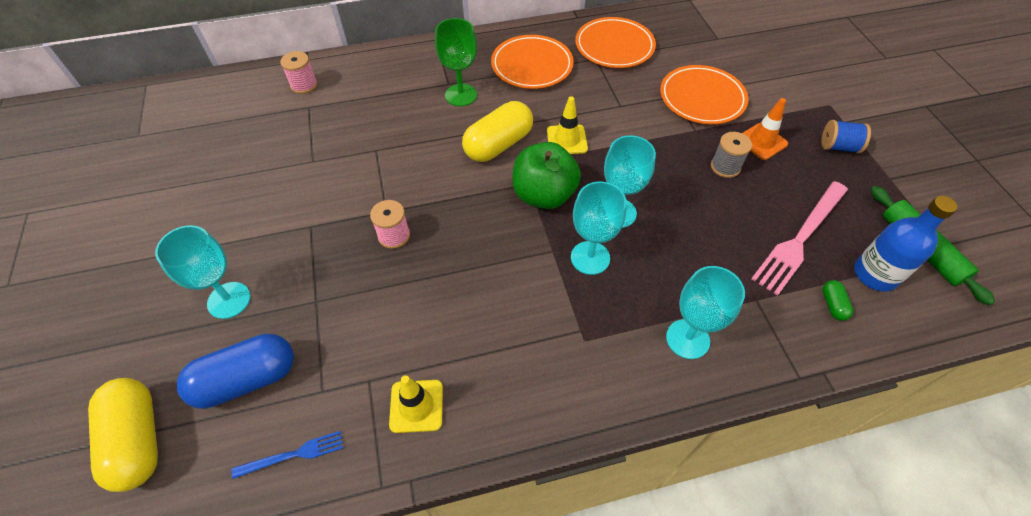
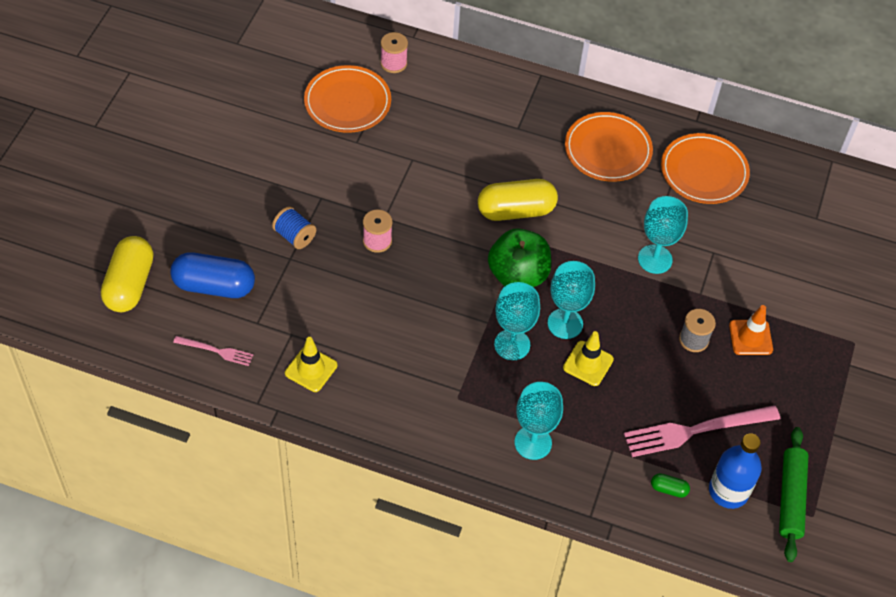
camera: 30 degrees right, 0 degrees up
turquoise goblet [155,225,250,319] -> turquoise goblet moved to [638,196,688,274]
blue fork [231,431,343,479] -> pink fork [173,336,253,366]
green goblet [435,18,477,106] -> none
yellow traffic cone [547,96,588,154] -> yellow traffic cone moved to [563,331,614,386]
orange plate [660,65,749,124] -> orange plate moved to [304,65,391,133]
blue spool [821,120,871,153] -> blue spool moved to [272,206,316,249]
green capsule [822,280,853,321] -> green capsule turned 75 degrees clockwise [651,473,690,498]

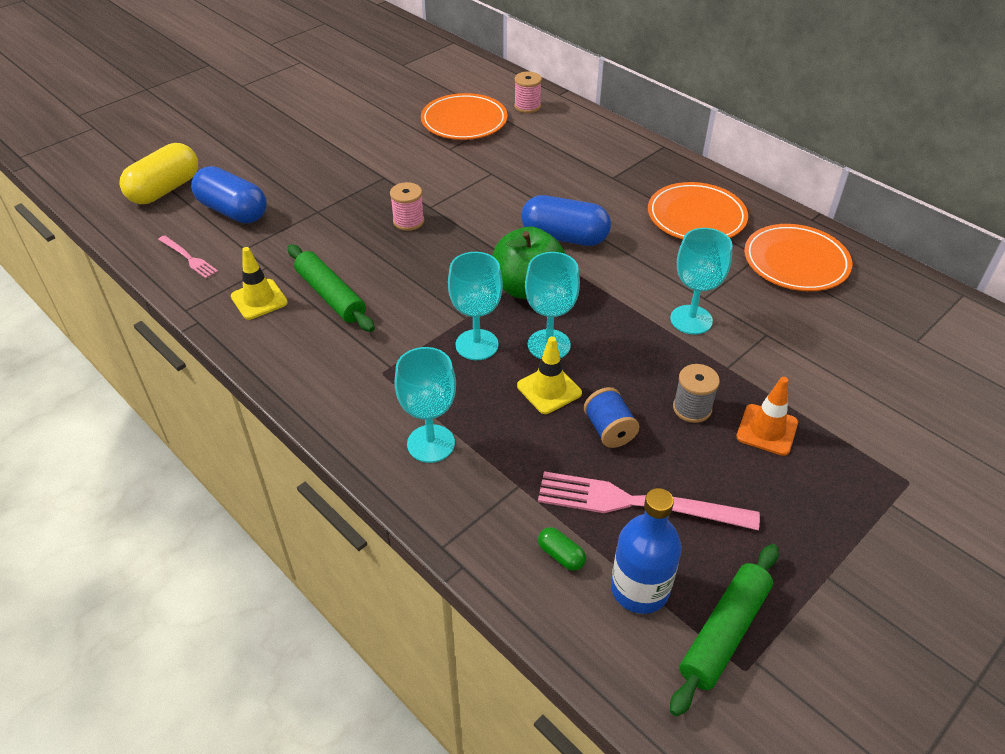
camera: 30 degrees right, 10 degrees down
blue spool [272,206,316,249] -> blue spool moved to [584,387,639,448]
yellow capsule [478,179,558,221] -> blue capsule [521,195,611,246]
none -> green rolling pin [288,244,375,332]

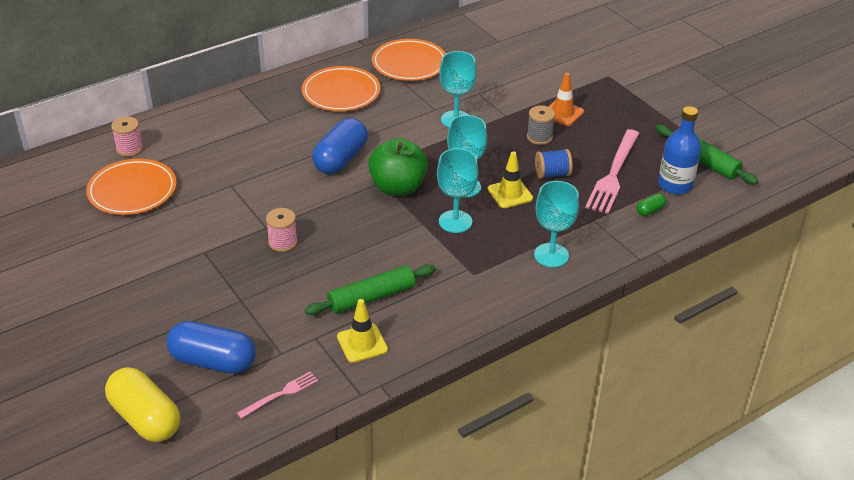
camera: 80 degrees left, 5 degrees down
blue capsule [191,166,267,223] -> blue capsule turned 60 degrees clockwise [166,321,256,374]

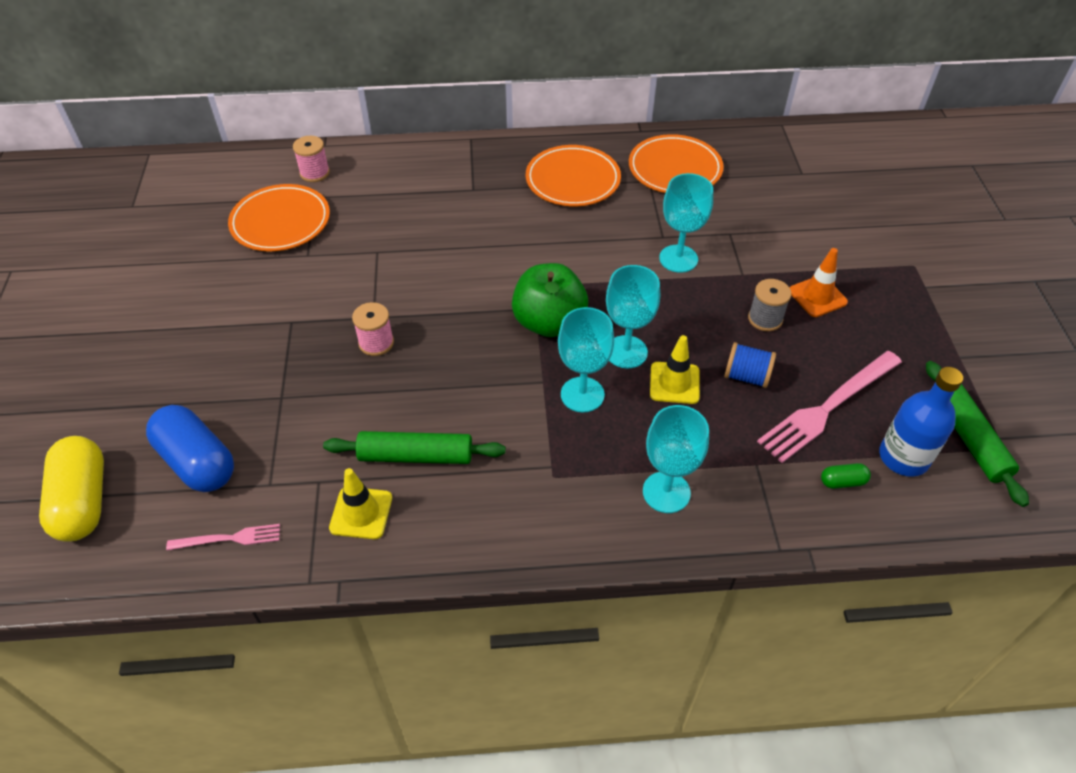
camera: 30 degrees right, 10 degrees up
blue capsule [312,118,368,174] -> none

